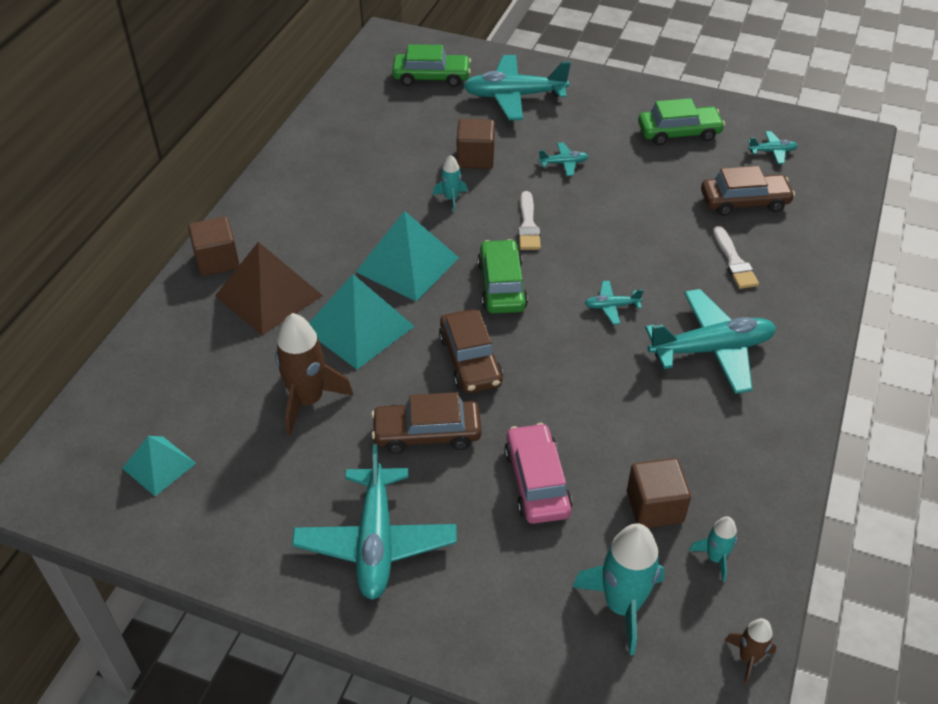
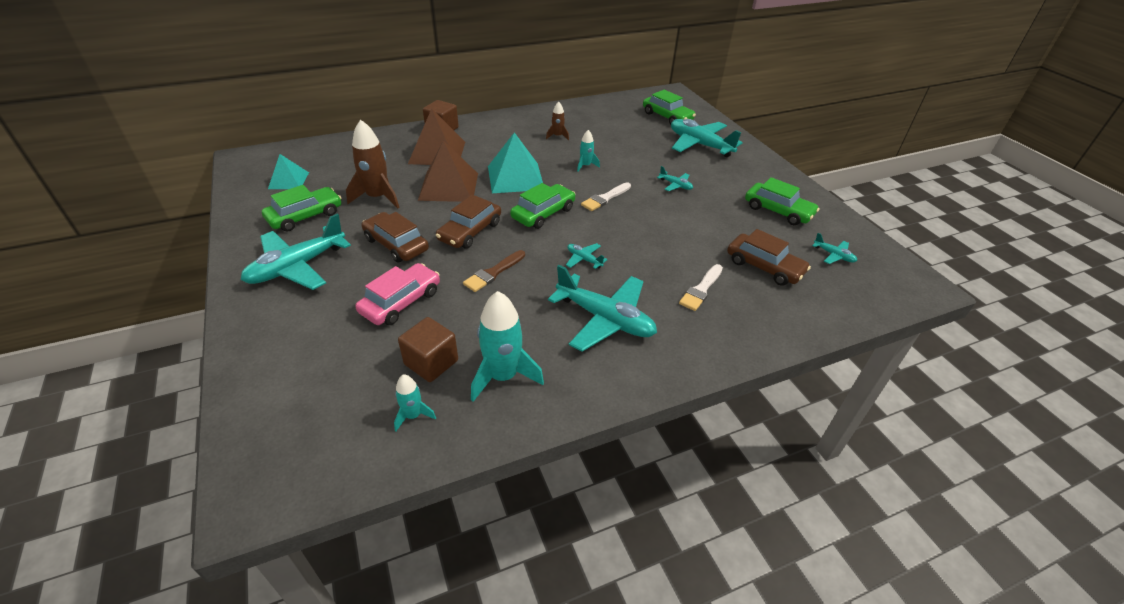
camera: 45 degrees right, 5 degrees down
turquoise pyramid [309,274,415,369] -> brown pyramid [418,140,478,202]
brown cube [457,119,495,169] -> none
turquoise rocket [573,523,665,655] -> turquoise rocket moved to [471,291,544,402]
brown rocket [725,618,776,685] -> brown rocket moved to [546,102,569,140]
none -> green car [262,185,341,232]
none -> brown brush [463,250,525,292]

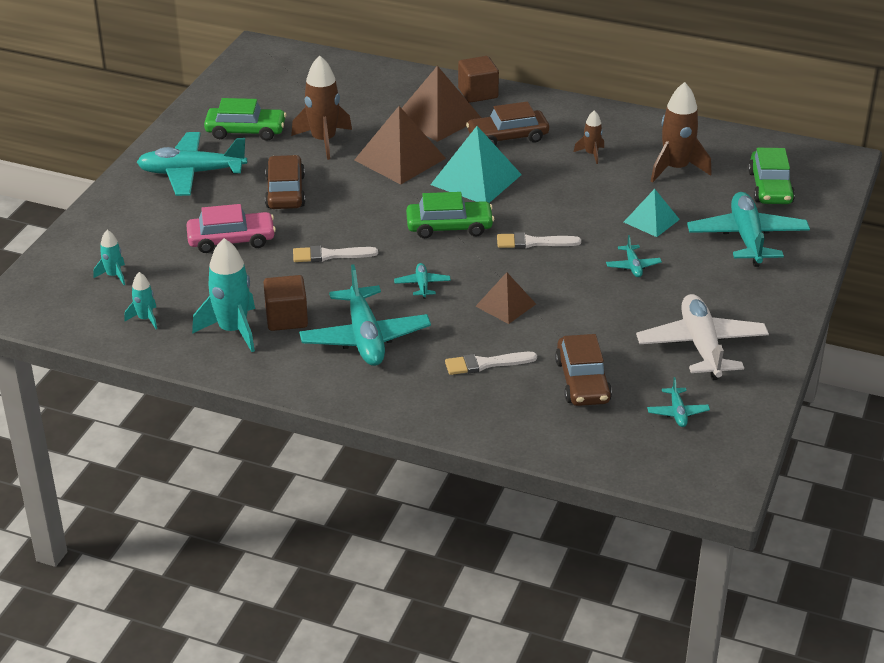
camera: 45 degrees right, 5 degrees down
turquoise pyramid [268,154,309,189] -> turquoise pyramid moved to [624,189,680,237]
brown cube [398,317,458,382] -> brown cube moved to [263,275,308,331]
brown car [436,195,501,249] -> brown car moved to [466,102,549,146]
brown brush [463,250,525,292] -> white brush [293,246,378,262]
turquoise rocket [577,130,600,172] -> turquoise rocket moved to [94,230,125,285]
green car [745,177,819,225] -> white plane [636,294,769,380]
none -> brown pyramid [475,272,536,324]
none -> brown rocket [651,82,712,182]

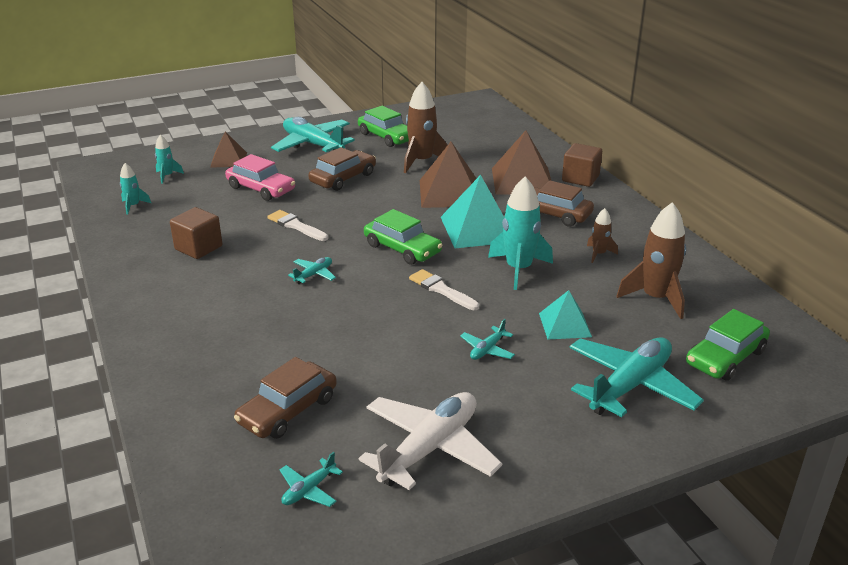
camera: 45 degrees right, 5 degrees down
turquoise rocket [192,238,255,352] -> turquoise rocket moved to [488,176,553,290]
turquoise plane [299,264,431,366] -> none
white brush [445,352,537,375] -> none
brown pyramid [475,272,536,324] -> brown pyramid moved to [210,131,247,168]

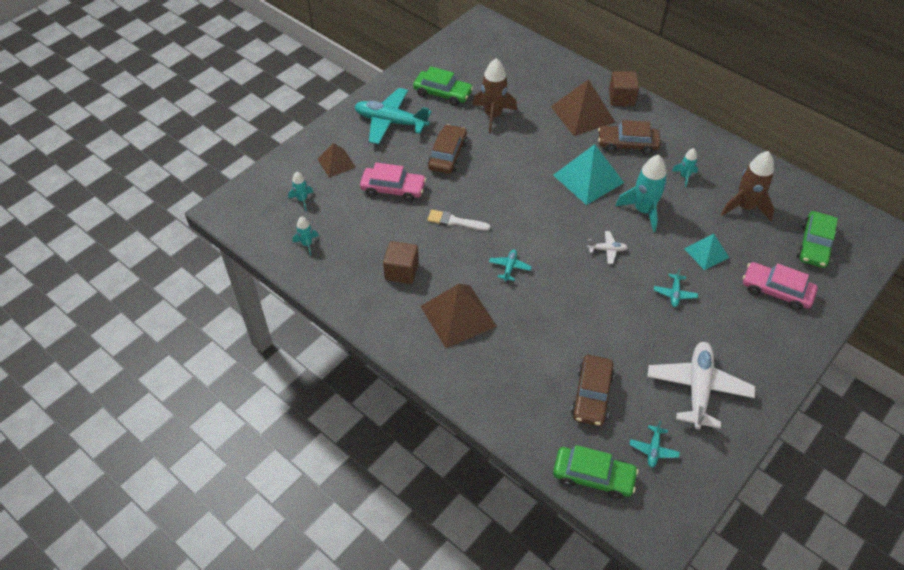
camera: 25 degrees left, 20 degrees up
green car [364,209,443,265] -> green car moved to [553,445,639,499]
white brush [409,269,479,310] -> white plane [587,231,628,264]
brown pyramid [420,142,477,208] -> brown pyramid moved to [421,284,497,348]
turquoise plane [570,337,704,417] -> pink car [743,262,818,310]
brown rocket [587,208,618,263] -> turquoise rocket [672,148,698,187]

